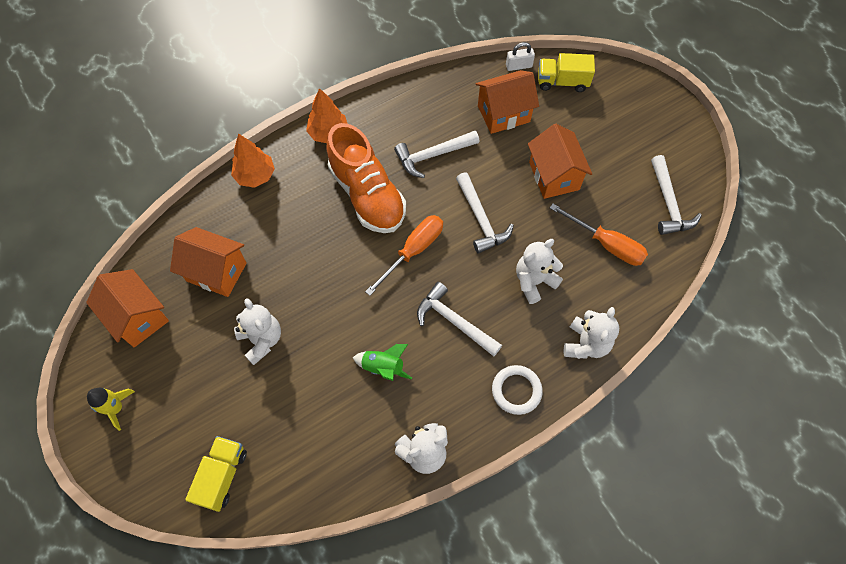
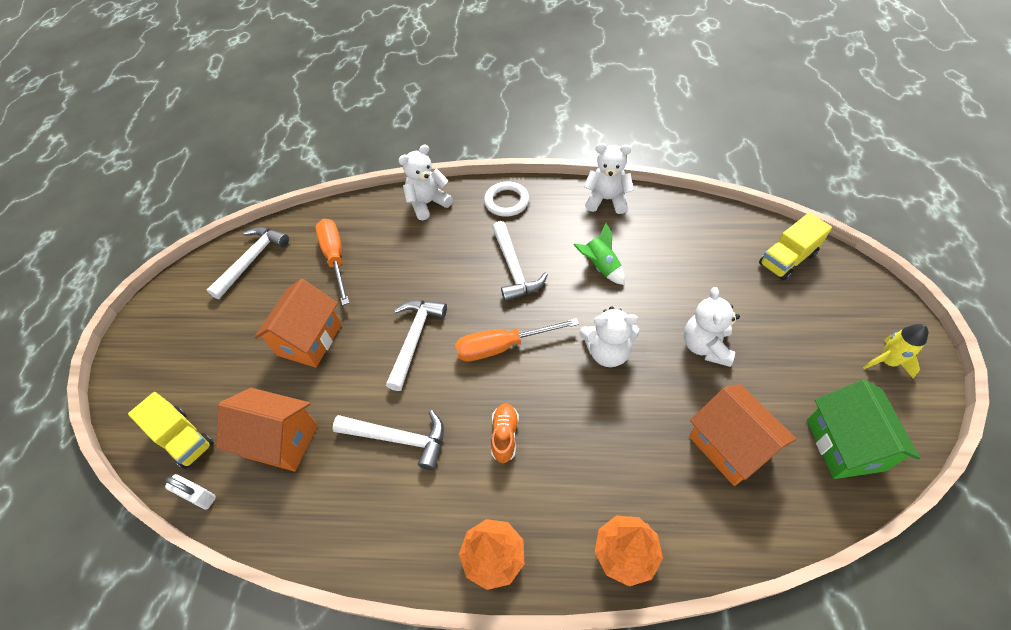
camera: 140 degrees left, 10 degrees down
orange house [86,269,169,347] -> green house [807,379,920,479]
orange shoe [326,123,406,233] -> orange shoe [491,403,519,463], size x0.41
white teddy bear [516,239,563,304] -> white teddy bear moved to [580,306,639,367]

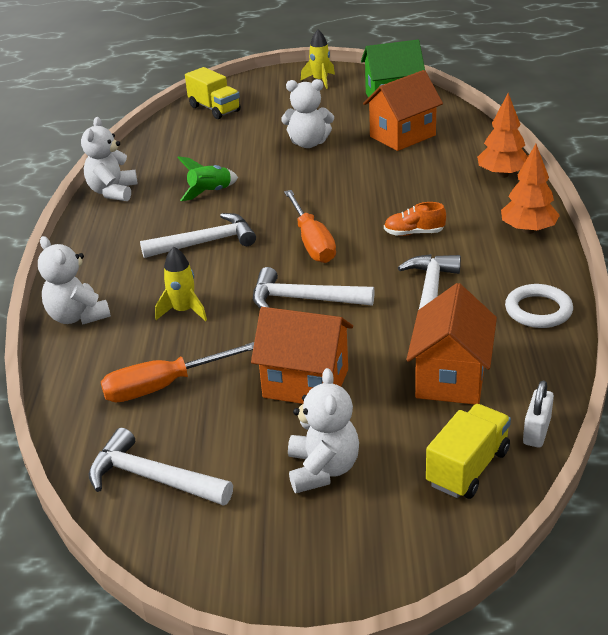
camera: 95 degrees left, 20 degrees down
white ring [484,181,529,217] -> white ring moved to [505,284,573,328]
white teddy bear [580,306,639,367] -> white teddy bear moved to [288,368,359,493]
none -> yellow rocket [155,247,207,321]

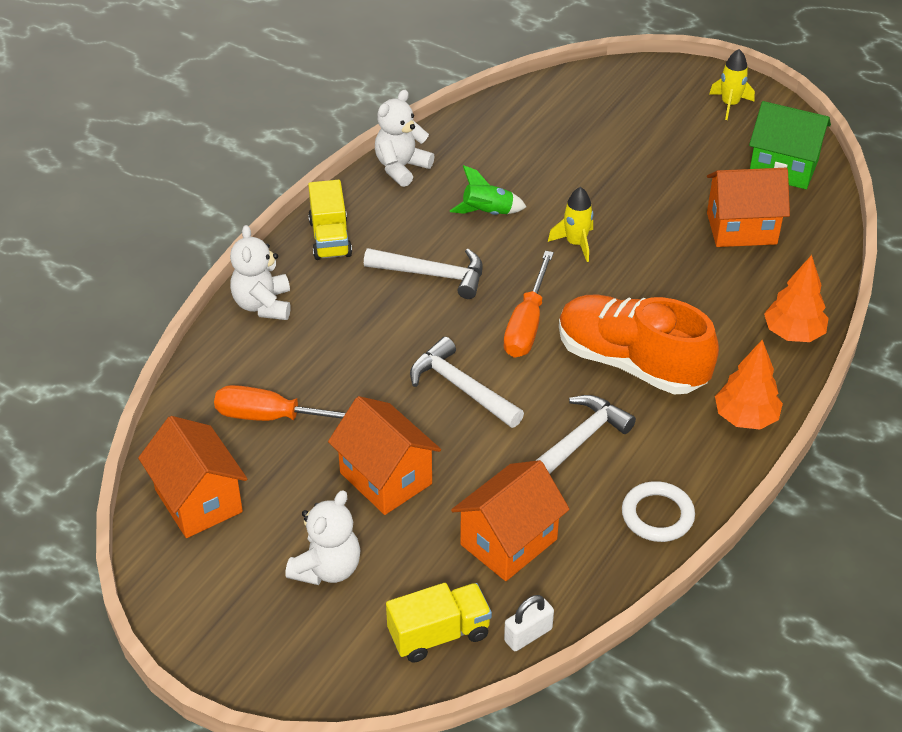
camera: 30 degrees right, 10 degrees up
white hammer [89,428,233,506] -> orange house [138,416,247,538]
yellow rocket [155,247,207,321] -> yellow rocket moved to [548,187,593,262]
yellow truck [185,67,241,119] -> yellow truck moved to [308,180,352,260]
white teddy bear [281,79,334,148] -> none
orange shoe [384,202,446,236] -> orange shoe [559,295,719,395], size x2.42

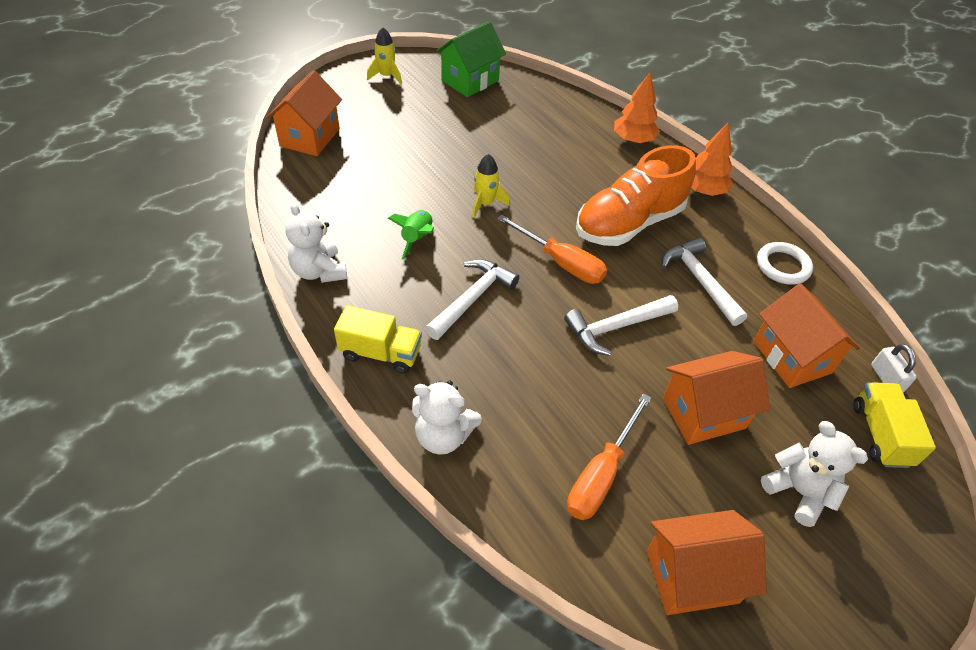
camera: 70 degrees left, 5 degrees up
orange house [707,168,790,247] -> orange house moved to [266,70,342,156]

